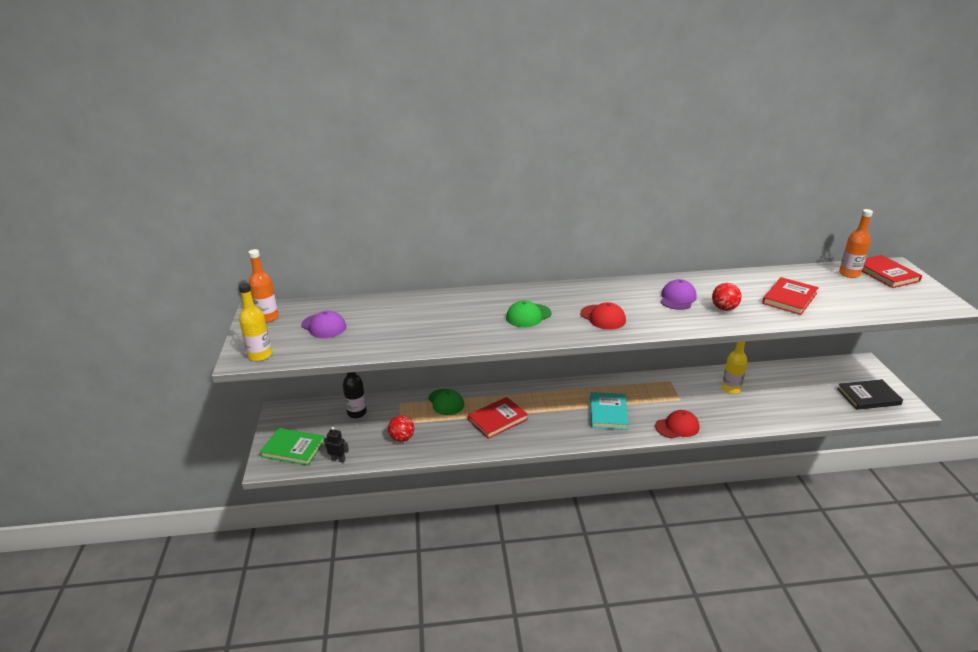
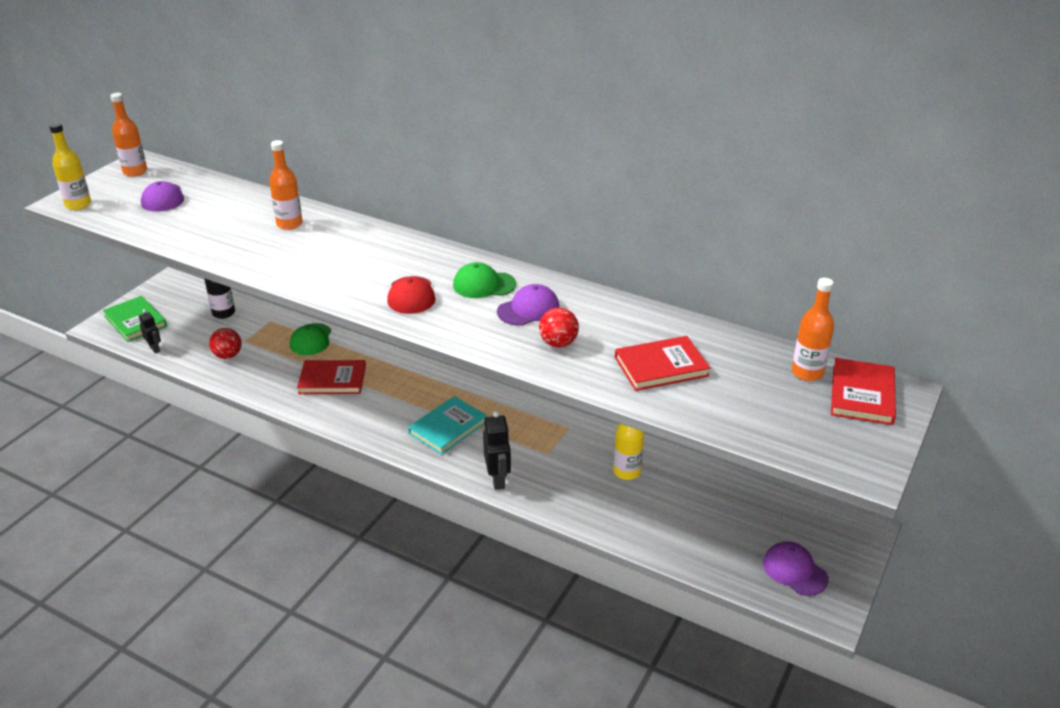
camera: 35 degrees right, 5 degrees up
green cap [506,301,551,327] -> green cap moved to [453,262,516,298]
red cap [655,410,699,438] -> black robot [483,411,511,490]
black book [837,379,903,410] -> purple cap [763,541,829,596]
none -> orange bottle [269,140,303,230]

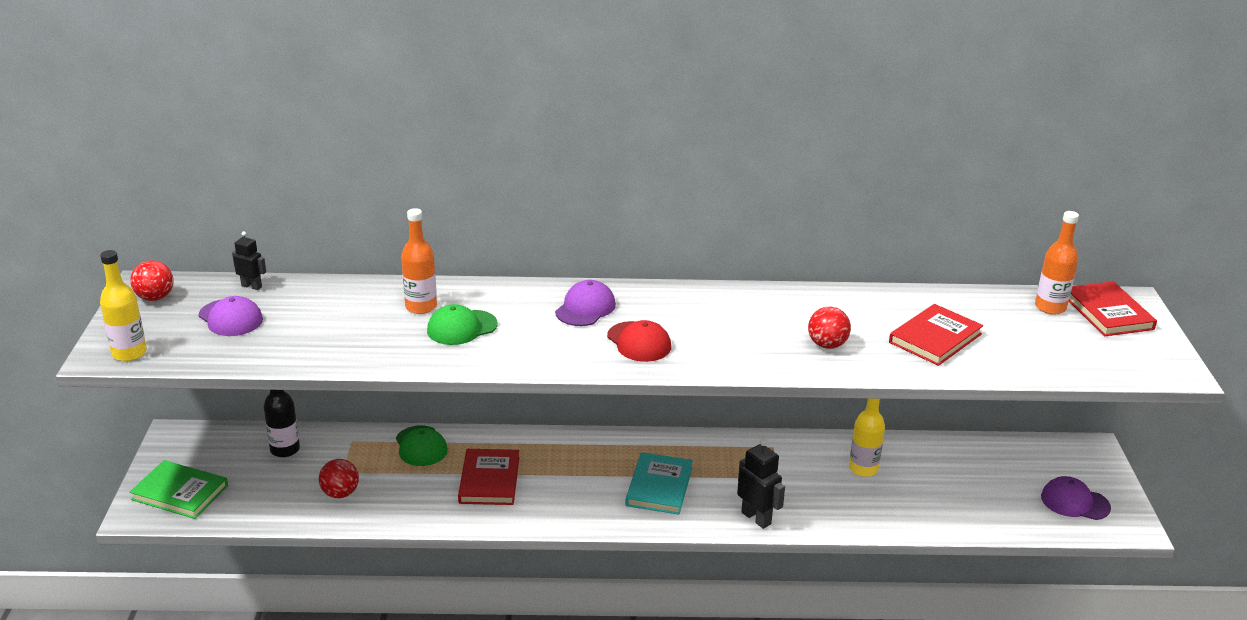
camera: 30 degrees left, 5 degrees down
orange bottle [110,93,147,177] -> red ball [130,260,174,301]
black robot [139,309,161,353] -> black robot moved to [232,231,266,290]
red book [297,360,366,394] -> red book turned 60 degrees counterclockwise [458,449,519,505]
green cap [453,262,516,298] -> green cap moved to [427,304,498,345]
purple cap [497,284,560,326] -> purple cap moved to [555,280,616,326]

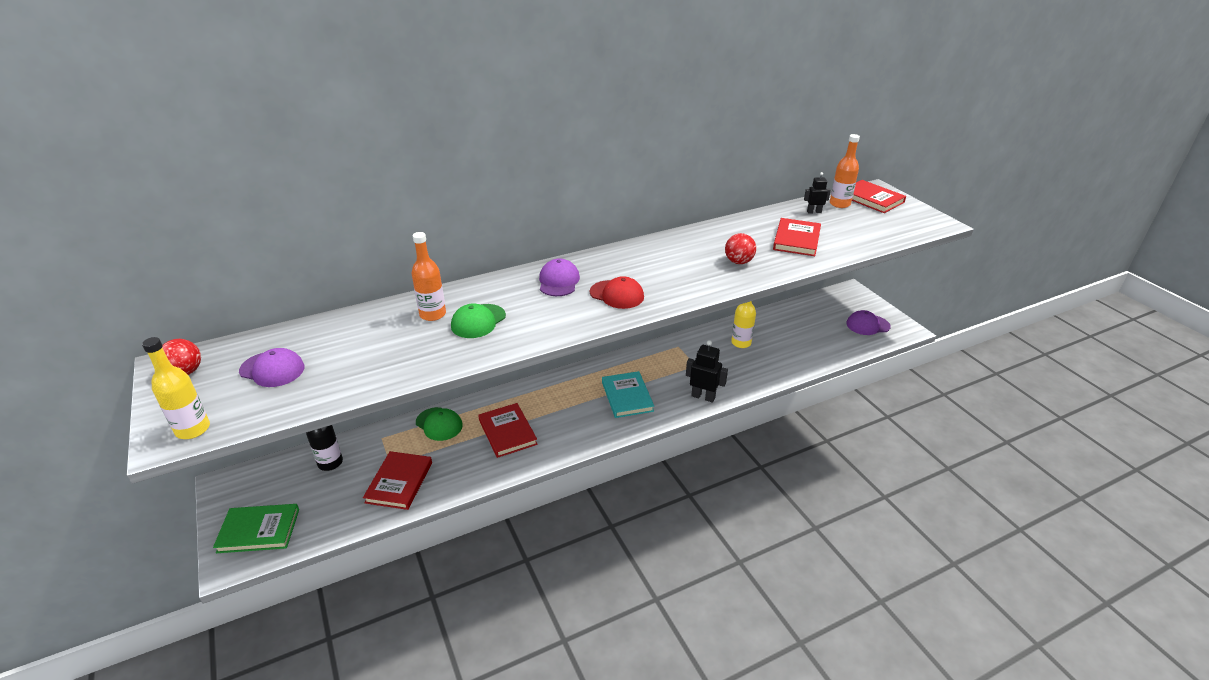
camera: 25 degrees left, 5 degrees up
black robot [232,231,266,290] -> black robot moved to [804,172,831,214]
red ball [319,459,359,498] -> red book [363,451,432,510]

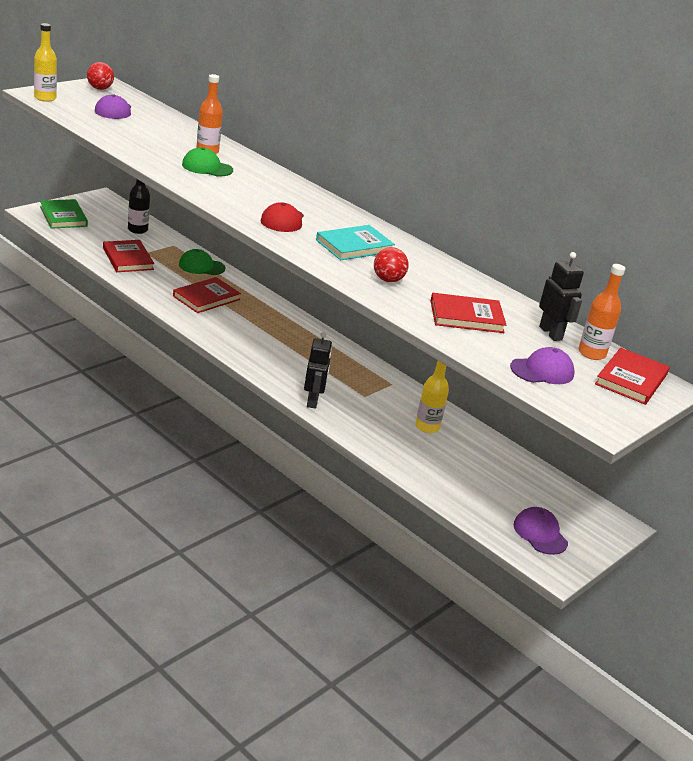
camera: 65 degrees right, 5 degrees down
red book [363,451,432,510] -> red book turned 75 degrees clockwise [103,240,154,272]
green cap [416,407,463,441] -> green cap turned 75 degrees clockwise [179,249,226,275]
purple cap [539,258,580,296] -> purple cap moved to [510,347,575,384]
turquoise book [602,371,654,418] -> turquoise book moved to [316,225,395,260]
black robot [804,172,831,214] -> black robot [539,252,584,341], size x1.59

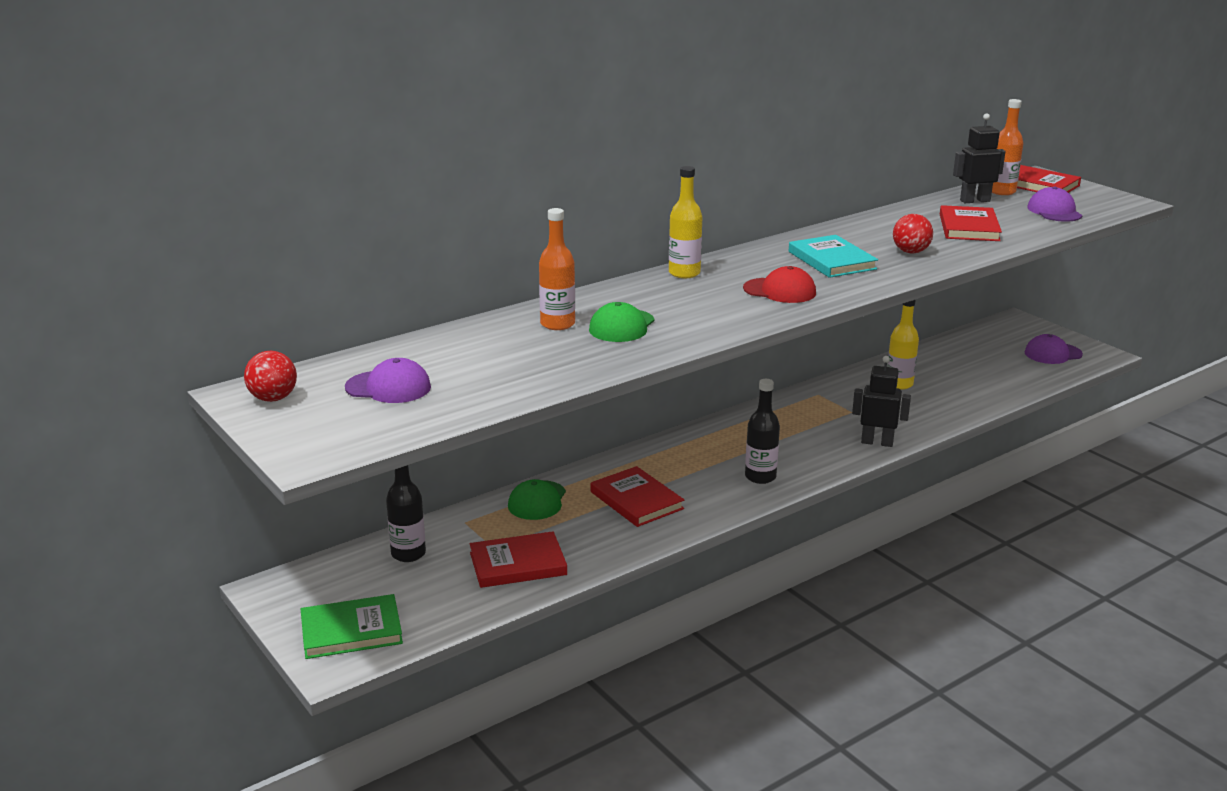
camera: 75 degrees left, 5 degrees down
yellow bottle [34,23,57,102] -> yellow bottle moved to [669,166,702,278]
none -> black bottle [745,379,780,484]

